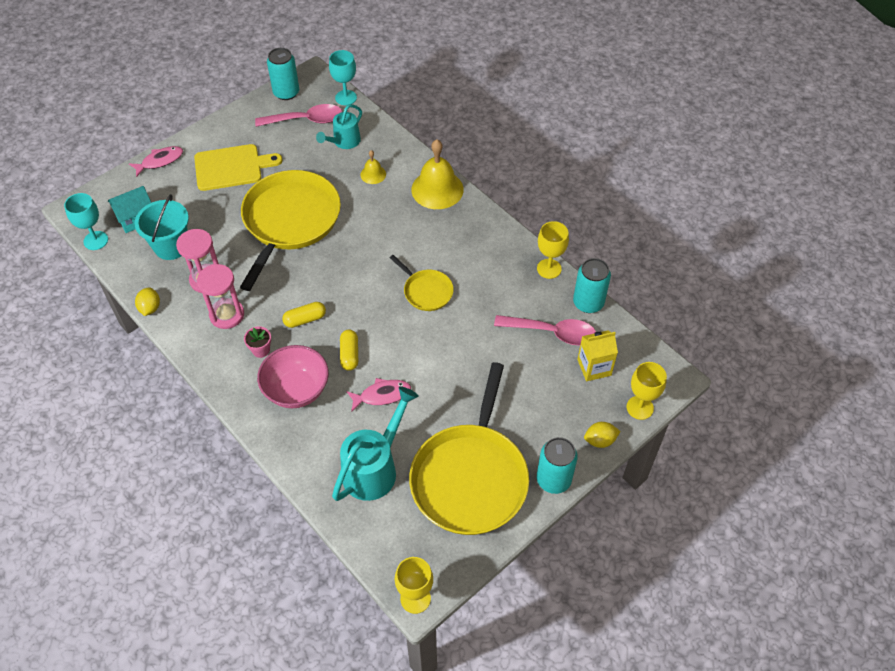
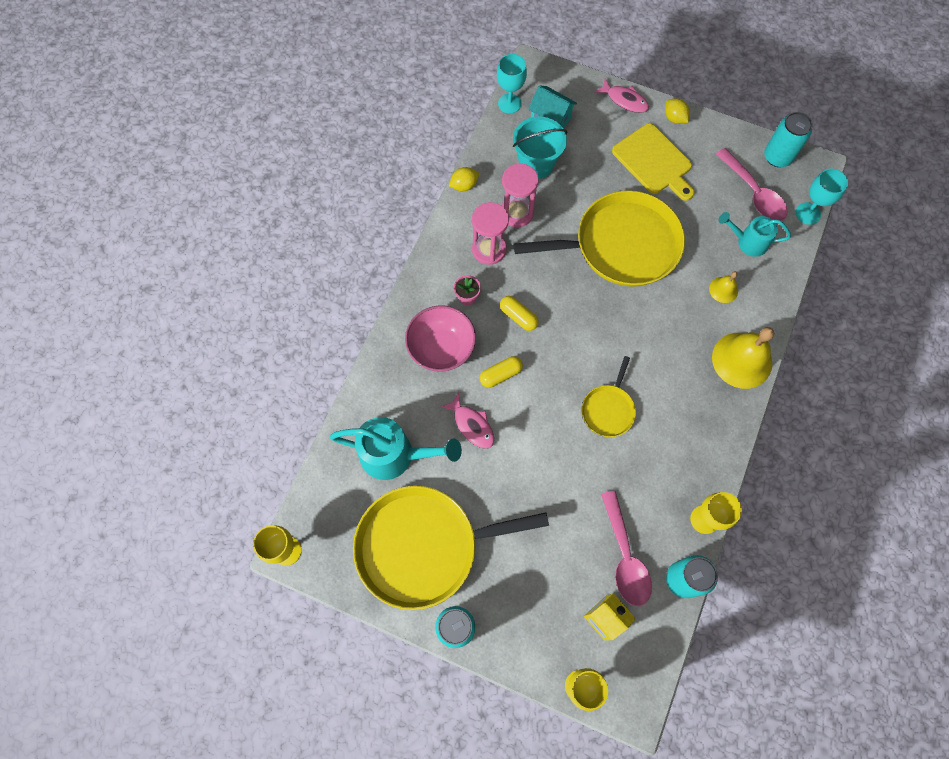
camera: 65 degrees right, 15 degrees up
yellow lemon [584,422,620,448] -> yellow lemon moved to [665,98,690,124]

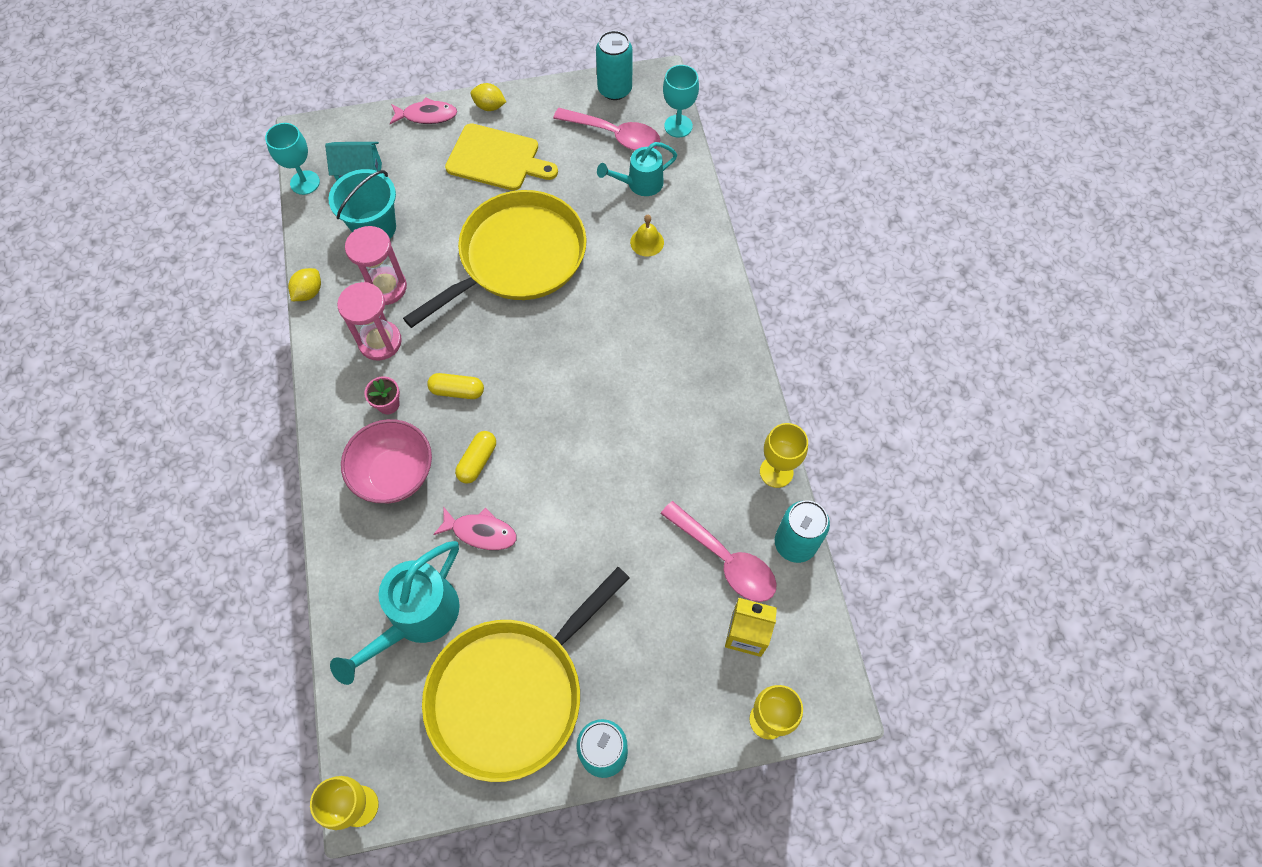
camera: 35 degrees left, 5 degrees down
turquoise watering can [330,417,462,480] -> turquoise watering can turned 150 degrees clockwise [330,541,460,685]
yellow pan [582,356,636,437] -> none
yellow bell [712,327,774,389] -> none

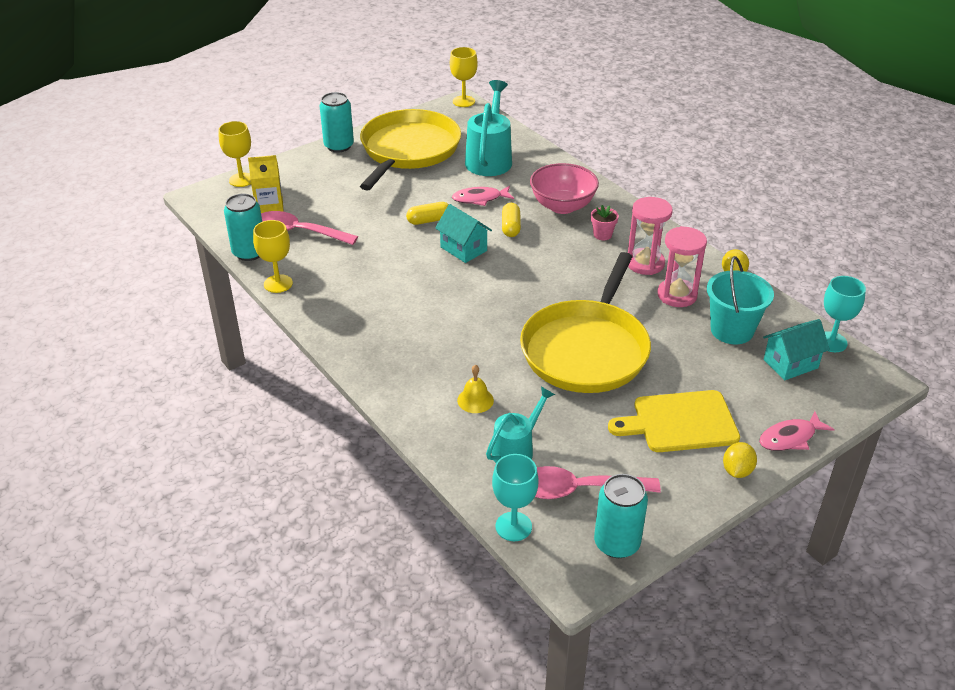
camera: 155 degrees right, 25 degrees down
yellow capsule [427,373,484,399] -> yellow capsule moved to [406,202,449,225]
yellow lemon [471,83,506,111] -> yellow lemon turned 60 degrees counterclockwise [723,442,757,478]
none -> turquoise house [435,204,492,263]

